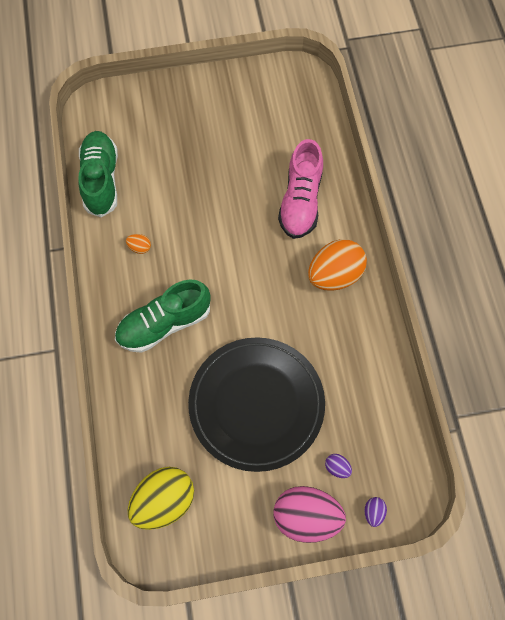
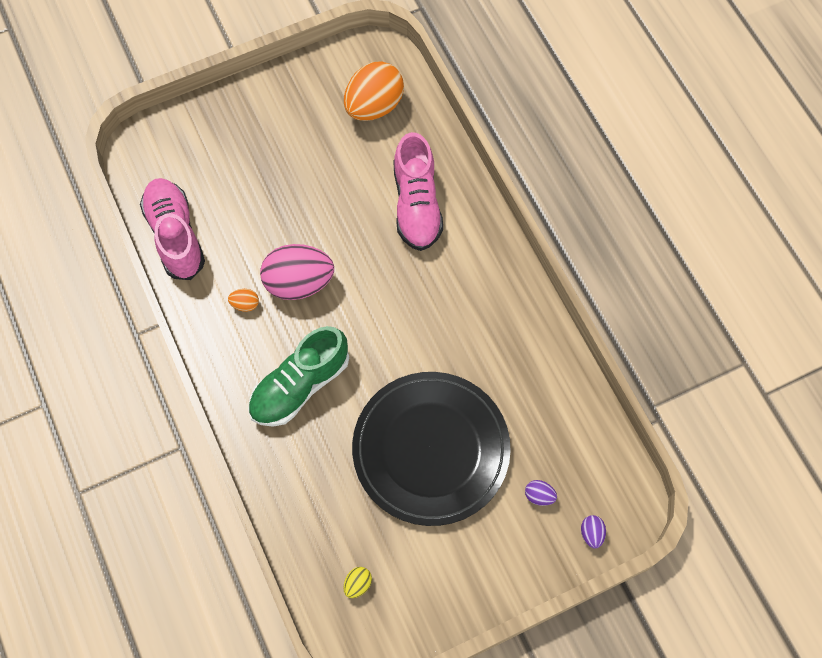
camera: 15 degrees left, 0 degrees up
green shoe [78,131,118,217] -> pink shoe [140,178,205,280]
yellow egg [128,467,194,530] -> yellow egg [344,567,372,598], size x0.42
pink egg [274,486,346,543] -> pink egg moved to [260,244,334,300]
orange egg [308,239,367,291] -> orange egg moved to [344,61,404,121]

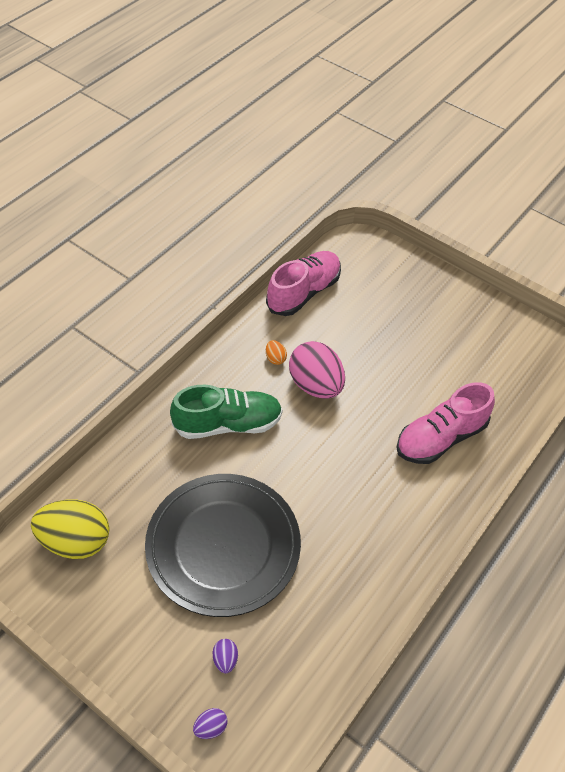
camera: 60 degrees right, 15 degrees down
green shoe [248,326,349,427] -> green shoe turned 150 degrees clockwise [170,385,283,439]
orange egg [344,61,404,121] -> none
yellow egg [344,567,372,598] -> yellow egg [31,499,110,559], size x2.41

